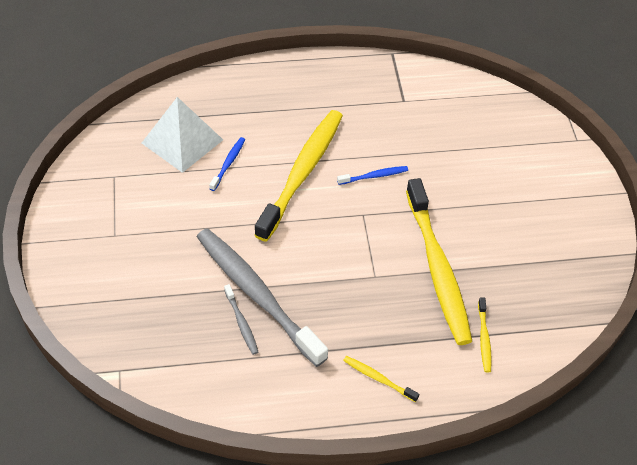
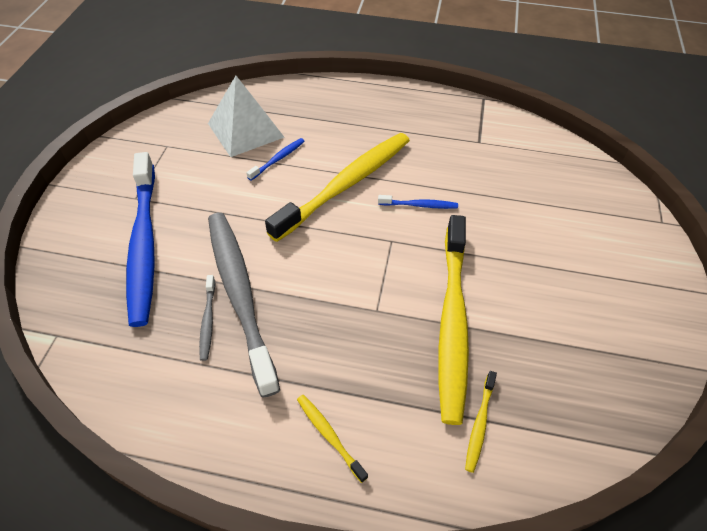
camera: 20 degrees right, 0 degrees up
none -> blue toothbrush [126,152,155,327]

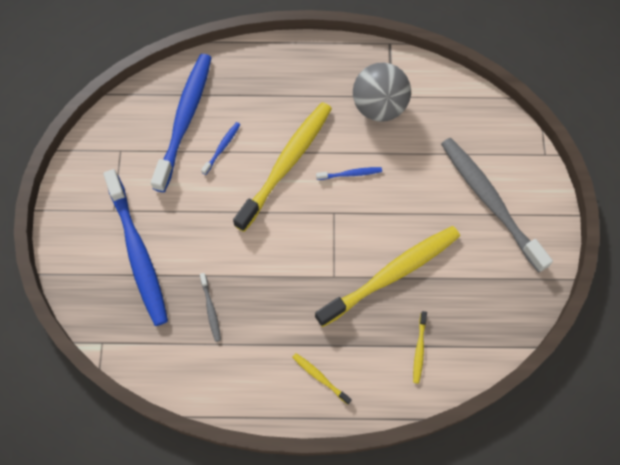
camera: 10 degrees left, 15 degrees up
white pyramid [208,76,285,157] -> blue toothbrush [151,54,212,192]
grey toothbrush [208,213,280,398] -> grey toothbrush moved to [441,138,553,273]
yellow toothbrush [438,215,469,425] -> yellow toothbrush turned 120 degrees counterclockwise [315,226,460,327]
none -> grey ball [353,63,411,122]

